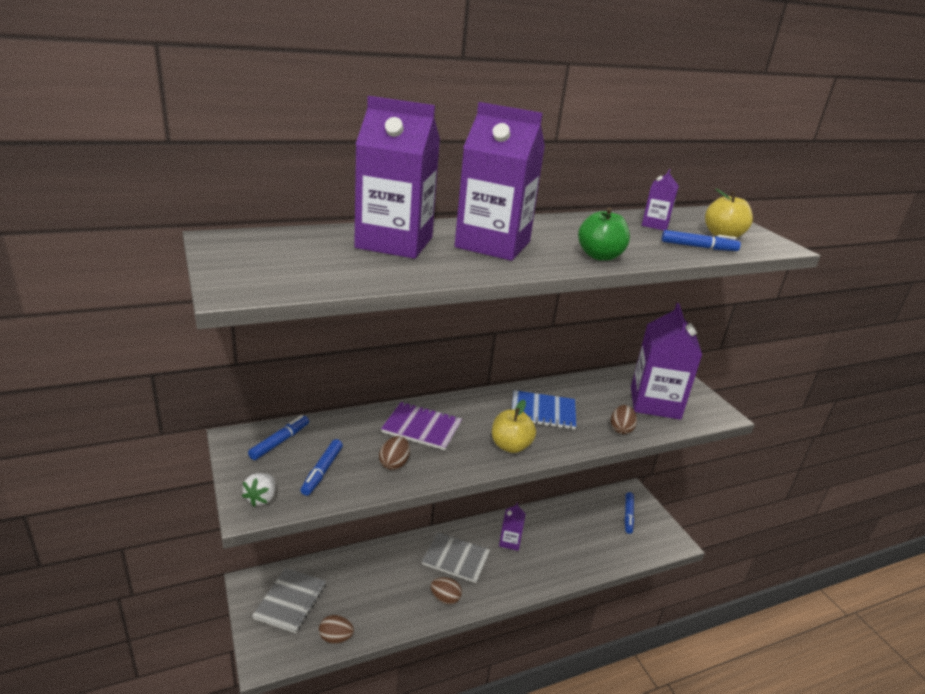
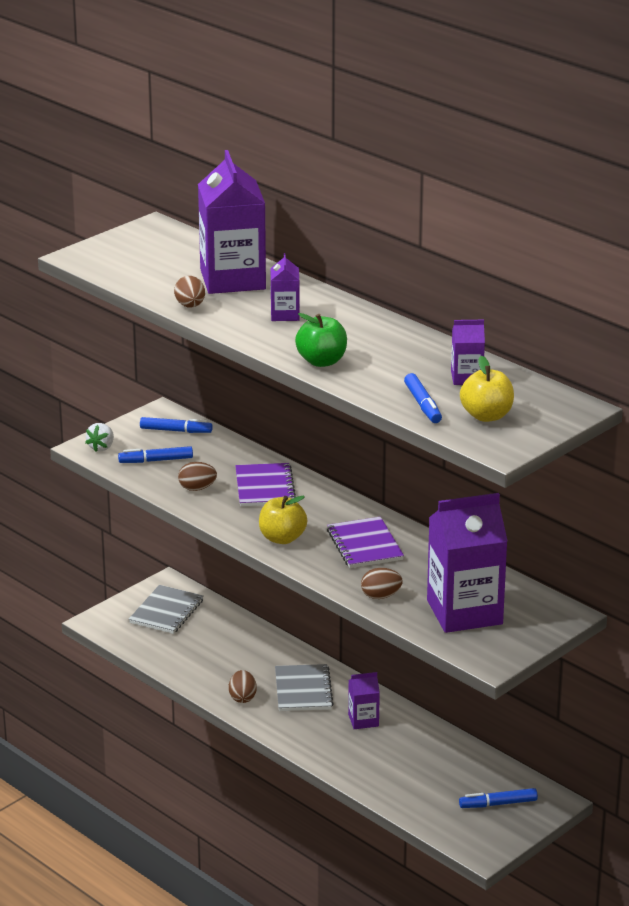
camera: 70 degrees right, 0 degrees up
white strawberry [242,473,276,507] -> white strawberry turned 60 degrees counterclockwise [85,423,114,452]
grey notebook [252,568,326,633] -> grey notebook turned 60 degrees counterclockwise [129,585,204,634]
brown egg [319,615,354,644] -> brown egg moved to [174,276,205,307]
purple carton [455,102,545,261] -> purple carton [271,253,300,321], size x0.47
blue notebook [512,390,576,429] -> purple notebook [327,517,404,568]

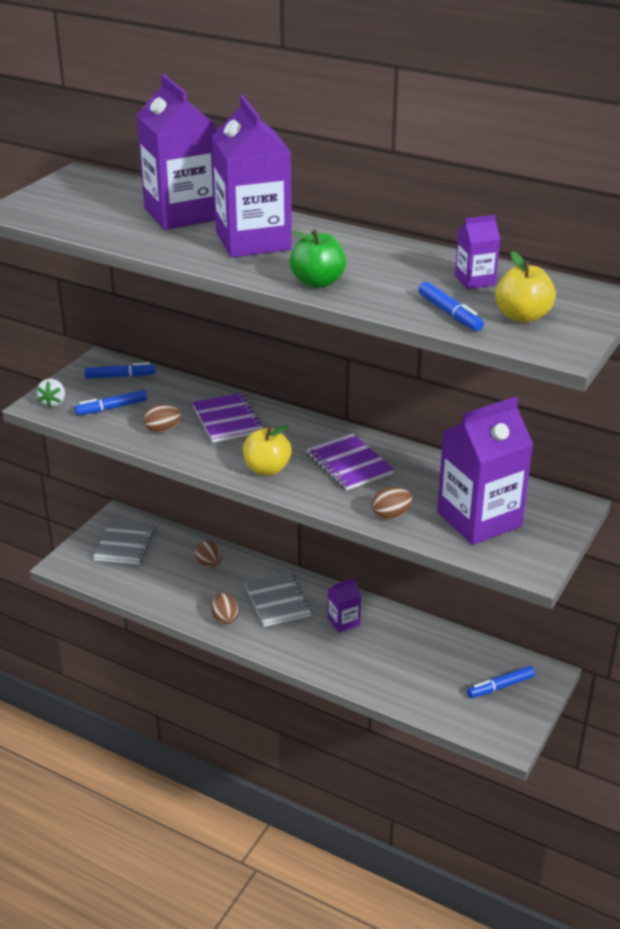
camera: 15 degrees left, 5 degrees up
brown egg [174,276,205,307] -> brown egg moved to [195,541,222,568]
purple carton [271,253,300,321] -> purple carton [211,95,292,257], size x2.13

